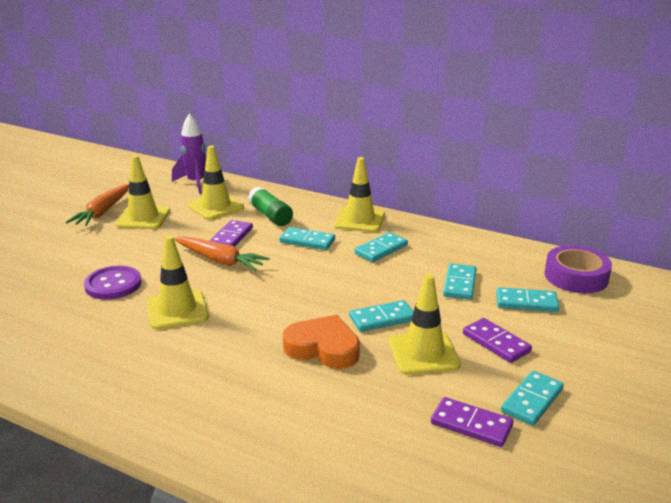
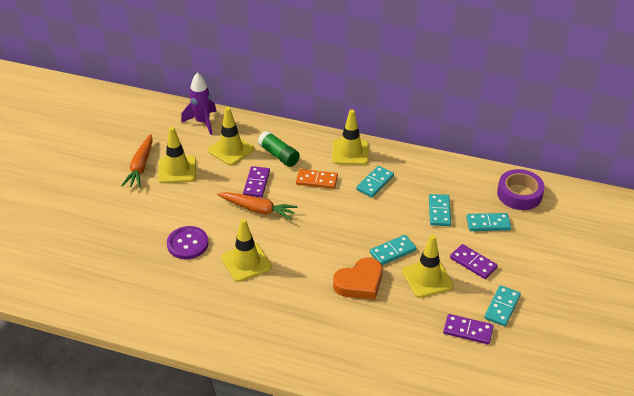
camera: 10 degrees left, 15 degrees up
turquoise domino [279,227,335,250] -> orange domino [296,169,338,189]
orange heart [283,315,360,369] -> orange heart turned 135 degrees clockwise [333,258,383,300]

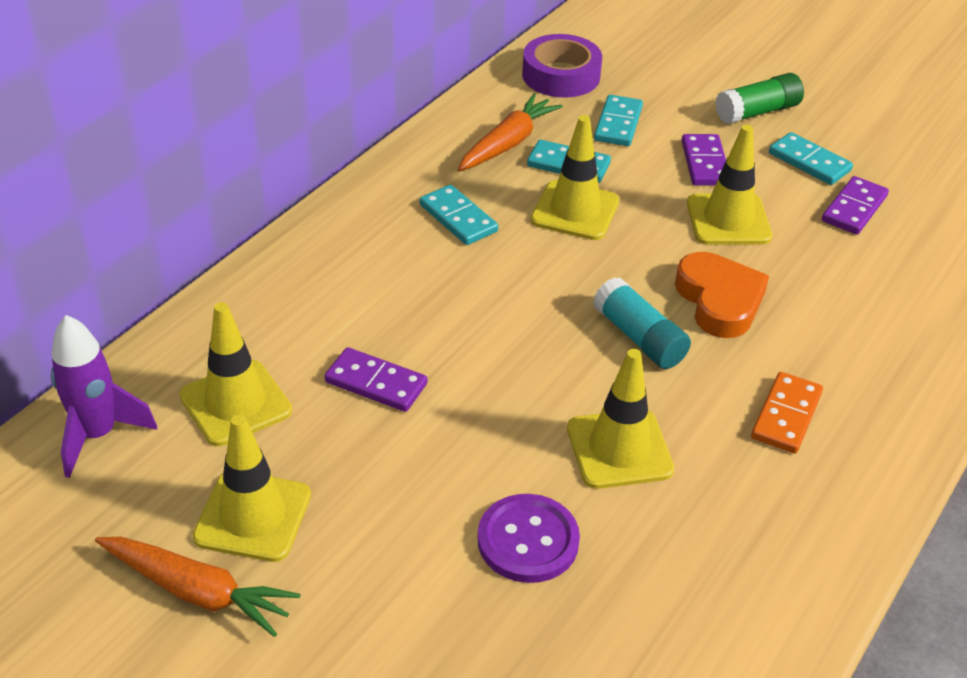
camera: 75 degrees left, 0 degrees up
orange carrot [217,192,298,220] -> orange carrot moved to [458,94,563,172]
green glue stick [258,131,300,167] -> green glue stick moved to [715,73,804,124]
orange domino [296,169,338,189] -> orange domino moved to [751,372,823,453]
yellow traffic cone [332,110,369,165] -> yellow traffic cone moved to [531,115,619,240]
turquoise domino [370,235,416,265] -> none
purple domino [450,244,498,279] -> purple domino turned 60 degrees counterclockwise [681,134,726,186]
none -> turquoise glue stick [593,277,691,369]

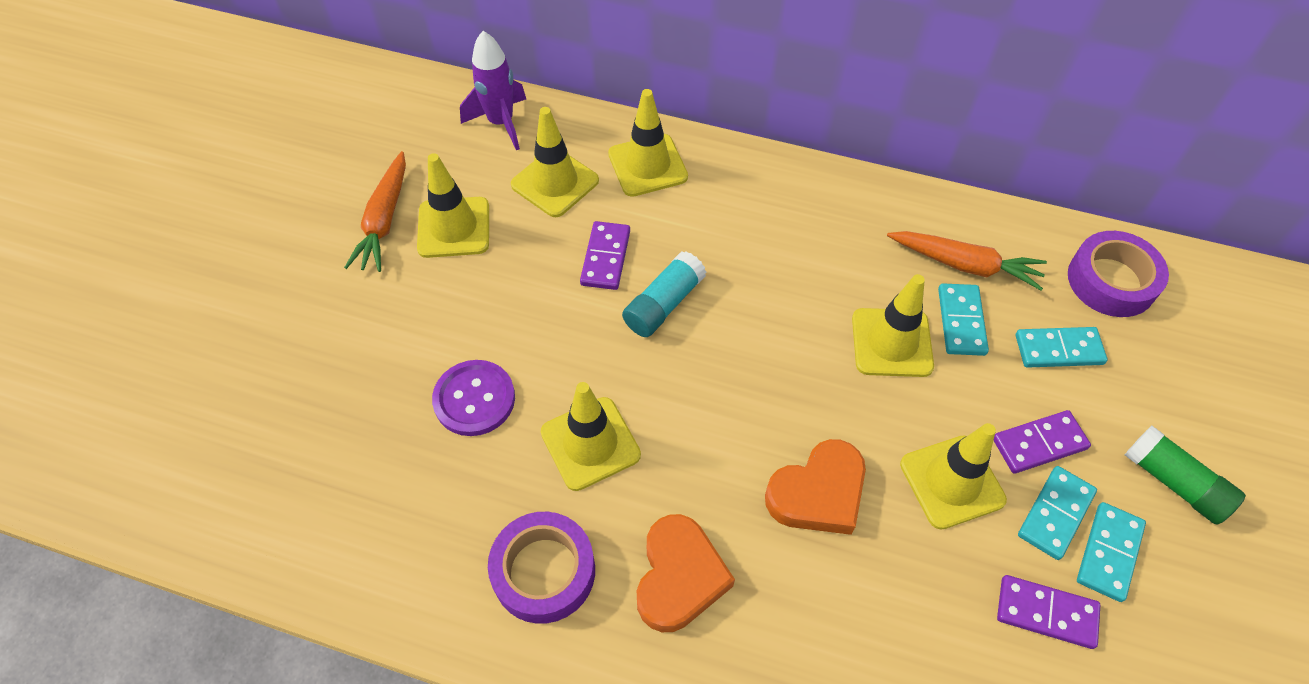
camera: 75 degrees right, 15 degrees up
turquoise domino [420,185,498,245] -> turquoise domino moved to [1018,466,1097,560]
turquoise glue stick [593,277,691,369] -> turquoise glue stick moved to [622,251,706,337]
orange domino [751,372,823,453] -> orange heart [637,514,735,632]
none -> purple tape [488,512,595,624]
none -> yellow traffic cone [608,89,688,197]

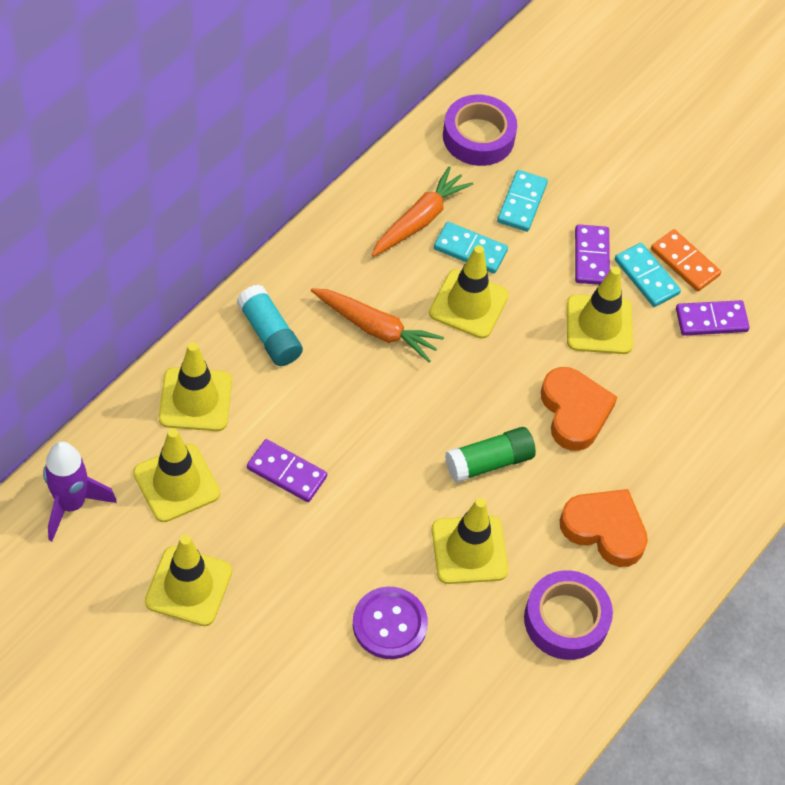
camera: 75 degrees left, 0 degrees up
orange carrot [344,151,406,272] -> orange carrot moved to [311,288,444,362]
turquoise glue stick [622,251,706,337] -> turquoise glue stick moved to [236,285,303,366]
purple domino [997,575,1100,649] -> purple domino turned 45 degrees clockwise [676,300,750,336]
turquoise domino [1077,502,1146,602] -> orange domino [651,229,721,292]
green glue stick [1125,426,1246,525] -> green glue stick moved to [445,427,536,483]

